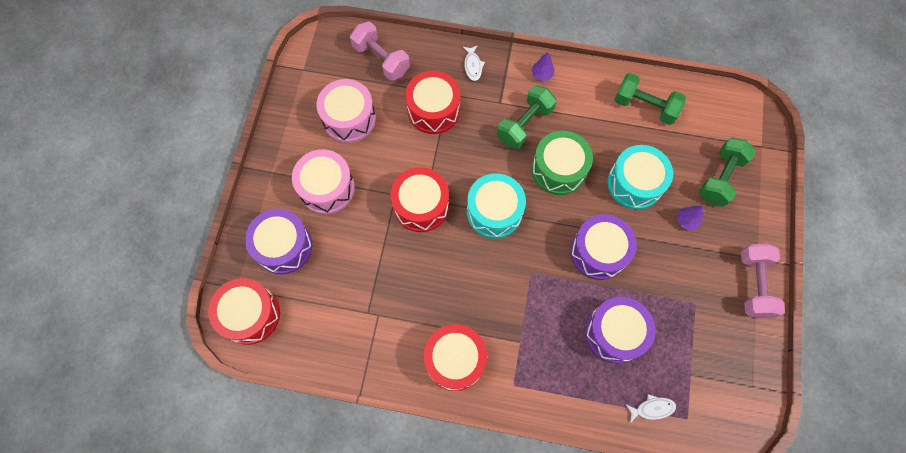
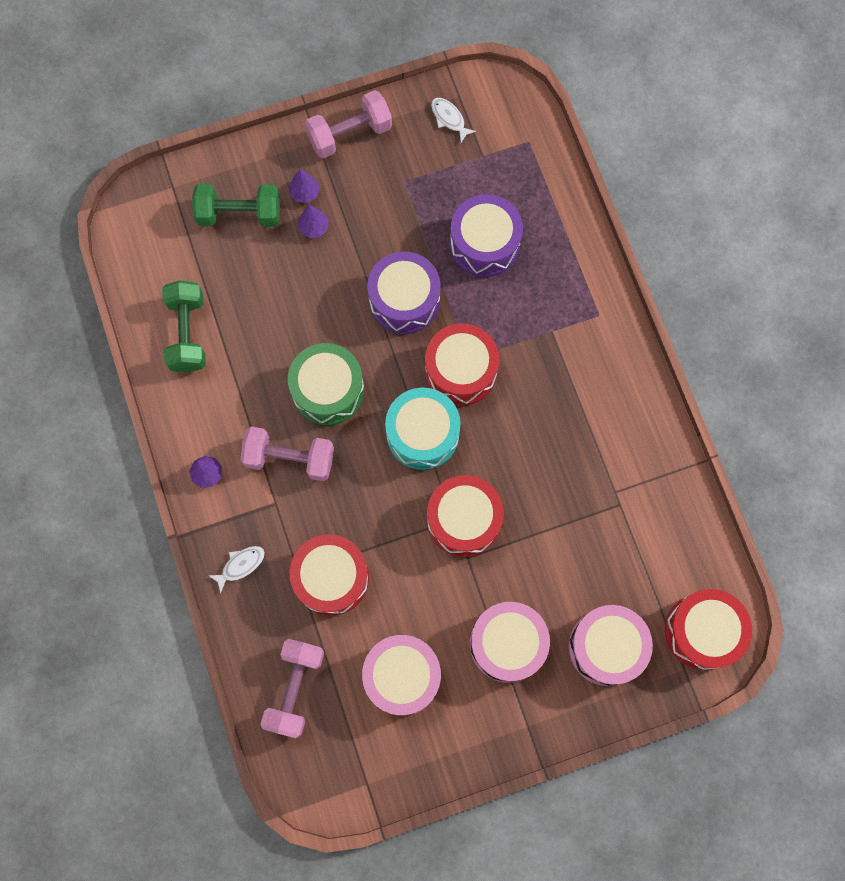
camera: 120 degrees left, 5 degrees up
purple drum [245,209,312,274] -> pink drum [569,605,653,686]
red drum [424,324,487,391] -> red drum moved to [425,323,499,406]
green dumbbell [497,85,557,149] -> pink dumbbell [240,427,334,481]
turquoise drum [607,145,673,210] -> none
white fish [626,394,676,423] -> white fish moved to [431,98,476,143]
none -> purple tree [289,169,320,203]

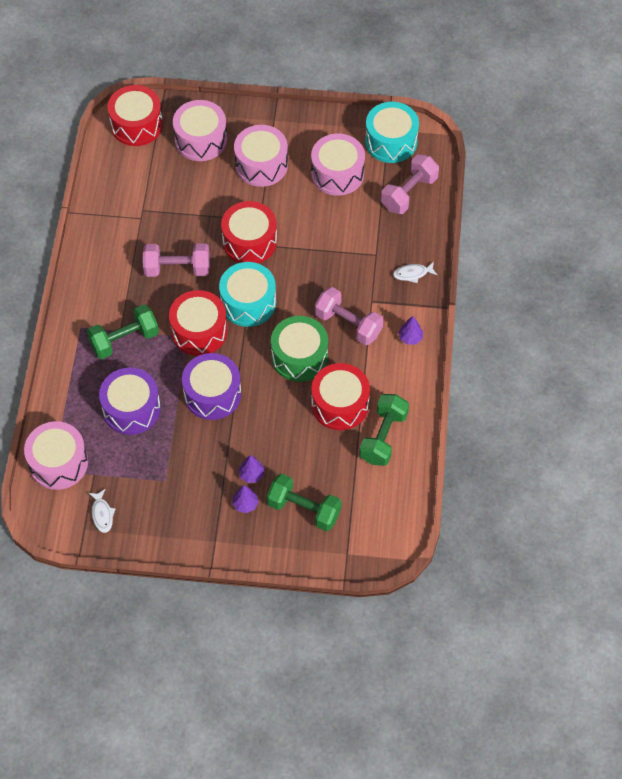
camera: 155 degrees left, 15 degrees down
red drum [290,534,369,616] -> red drum moved to [311,363,370,430]
pink dumbbell [305,90,392,158] -> pink dumbbell moved to [143,243,210,277]
none -> pink drum [24,421,88,490]
none -> green dumbbell [87,304,159,359]
none -> turquoise drum [365,102,419,163]

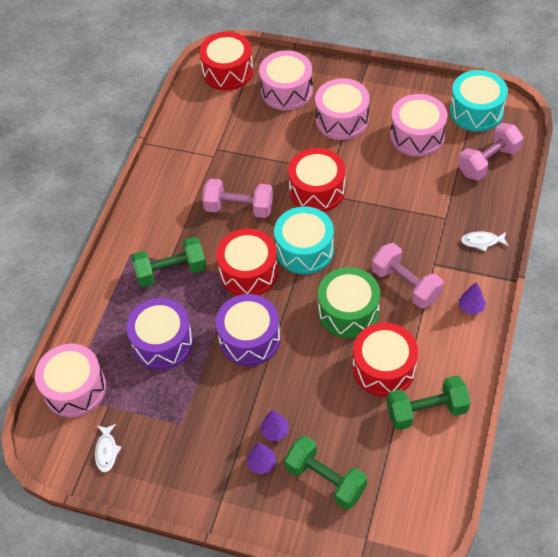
camera: 15 degrees right, 5 degrees down
green dumbbell [359,394,409,466] -> green dumbbell turned 45 degrees clockwise [387,375,471,430]

